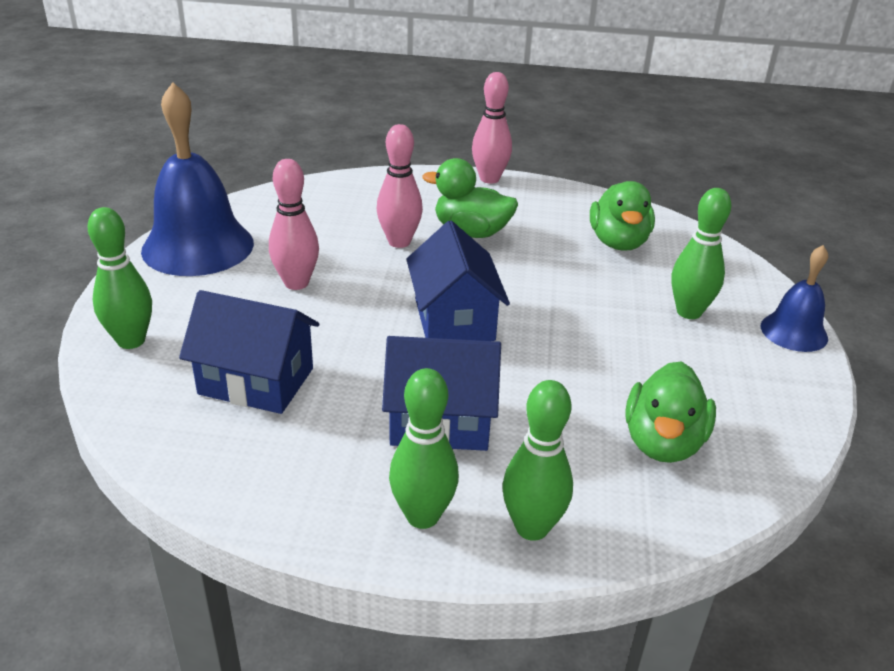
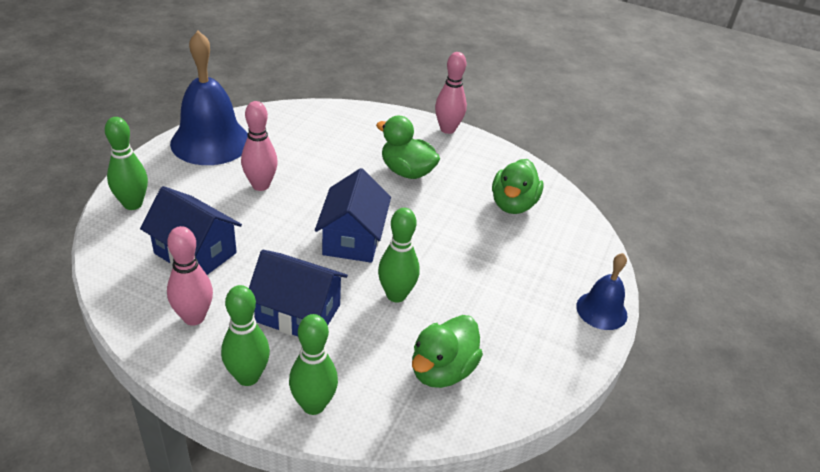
camera: 15 degrees right, 5 degrees up
pink bowling pin [377,124,423,248] -> pink bowling pin moved to [167,226,213,326]
green bowling pin [671,188,731,319] -> green bowling pin moved to [378,208,420,303]

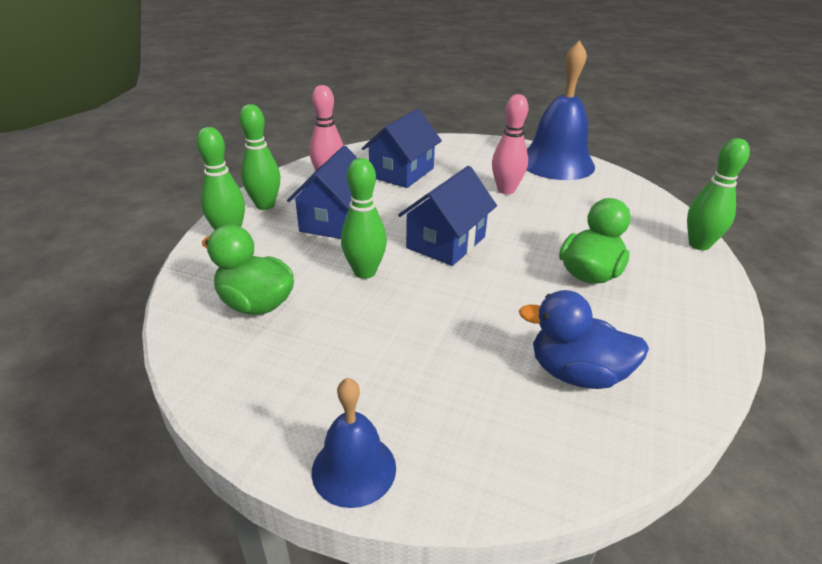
camera: 90 degrees right, 5 degrees down
green bowling pin [105,117,148,210] -> green bowling pin moved to [687,138,750,250]
blue house [315,168,391,263] -> blue house turned 60 degrees counterclockwise [398,166,497,266]
pink bowling pin [435,52,467,134] -> none
green duck [492,159,544,214] -> blue duck [519,290,649,389]

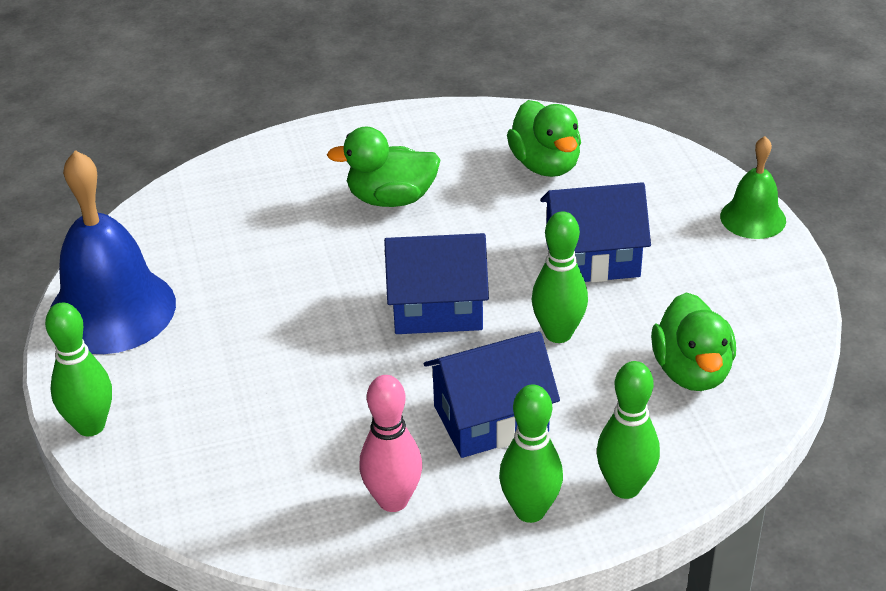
camera: 125 degrees left, 5 degrees up
blue bell [312,378,396,508] -> green bell [720,136,786,239]
blue house [362,109,442,188] -> blue house moved to [540,182,651,282]
pink bowling pin [492,94,528,194] -> none
blue duck [519,290,649,389] -> green duck [507,100,581,177]
green bowling pin [687,138,750,250] -> green bowling pin moved to [45,303,112,436]

